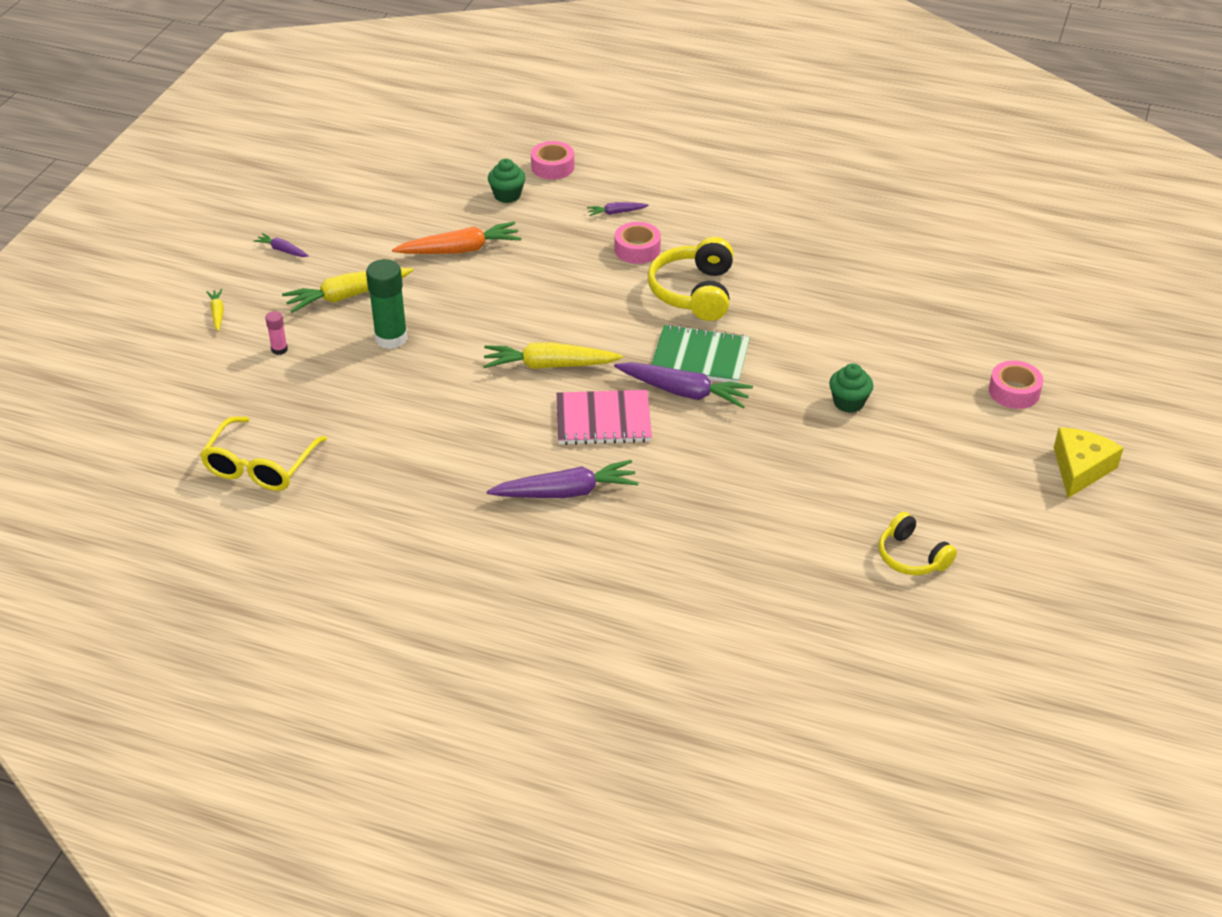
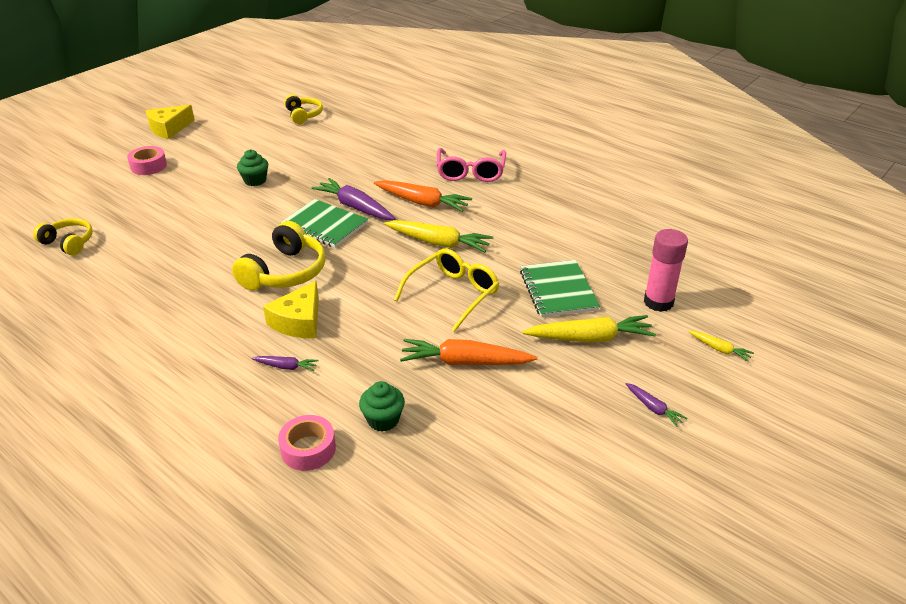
camera: 160 degrees left, 5 degrees down
yellow glasses [200,417,327,491] -> yellow glasses moved to [394,249,500,332]
yellow carrot [206,289,224,331] -> yellow carrot turned 60 degrees counterclockwise [688,331,754,362]
pink glue stick [265,311,288,355] -> pink glue stick [644,229,688,312], size x2.03
green glue stick [366,259,408,349] -> green notebook [520,260,600,317]
purple carrot [487,460,639,498] -> pink glasses [437,148,506,182]
pink notebook [556,390,652,445] -> orange carrot [374,180,472,212]
pink tape [615,222,661,264] -> yellow cheese [263,281,319,338]
none -> yellow headphones [33,218,93,256]

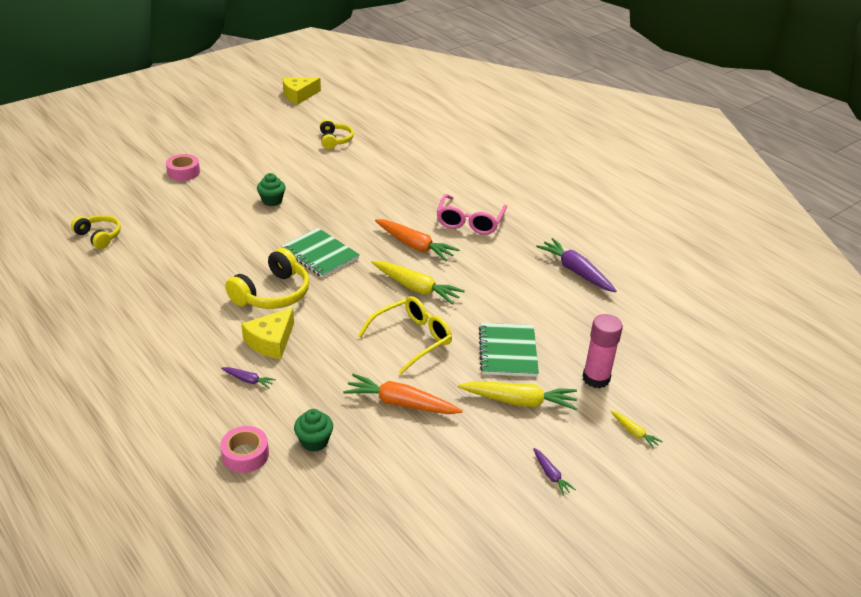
camera: 10 degrees right, 0 degrees up
yellow cheese [146,105,195,139] -> yellow cheese moved to [282,77,321,105]
purple carrot [311,178,396,220] -> purple carrot moved to [536,238,617,292]

